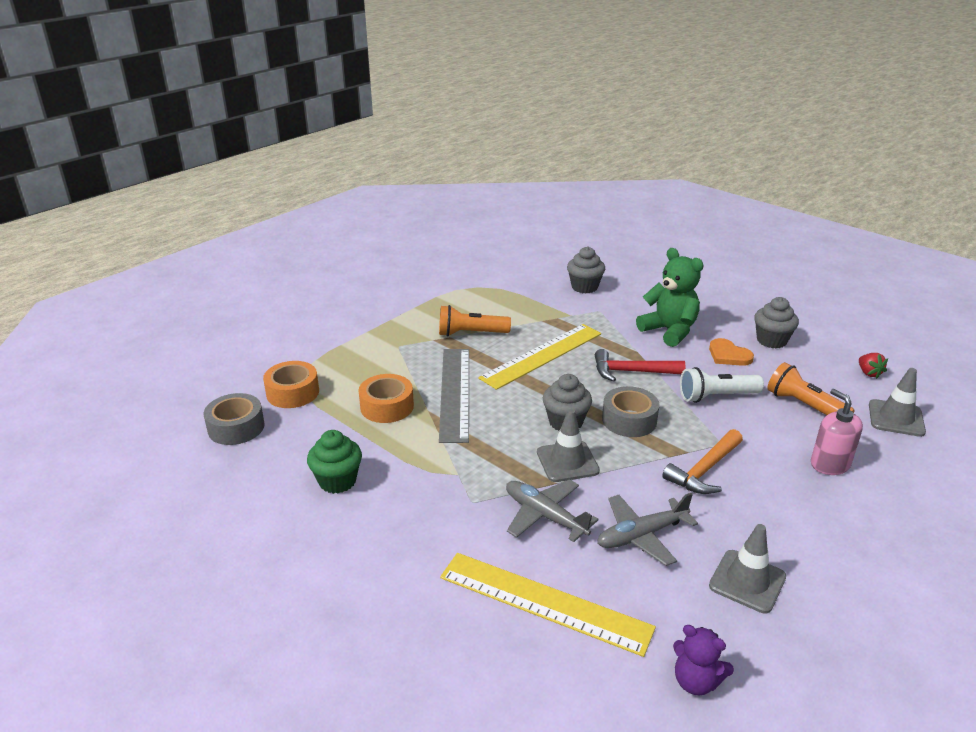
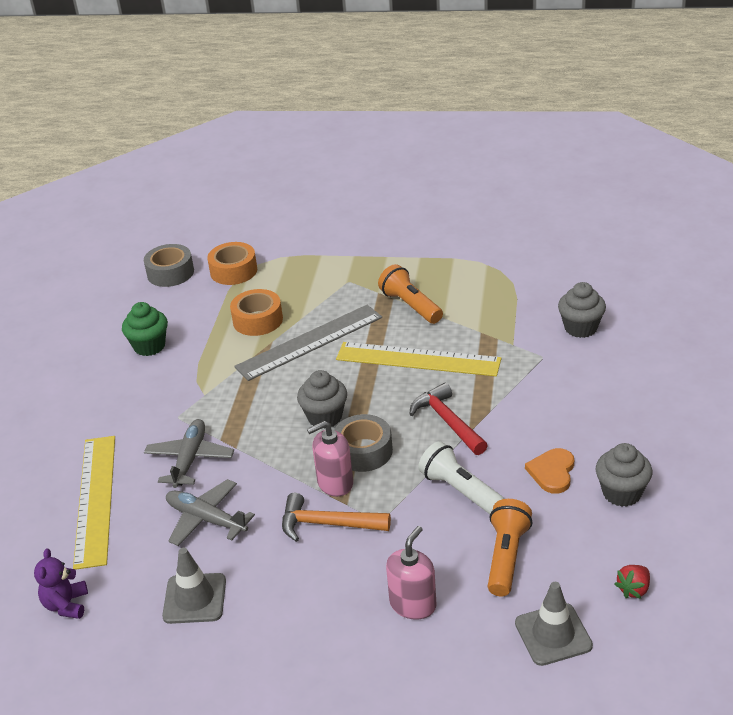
camera: 60 degrees right, 5 degrees up
grey traffic cone [537,409,600,482] -> none
green teddy bear [636,248,704,347] -> none
none -> pink soap dispenser [307,421,353,497]

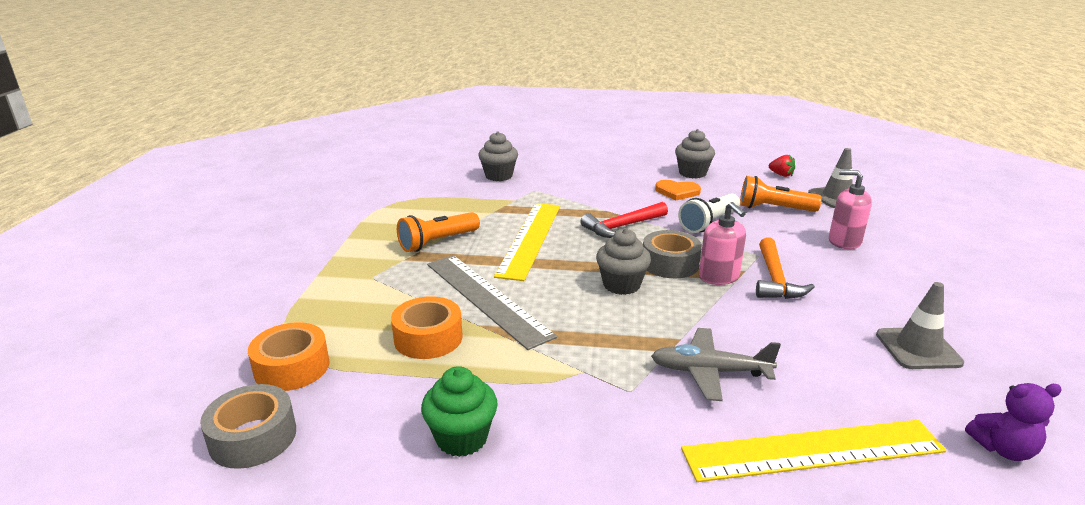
camera: 95 degrees left, 10 degrees down
grey plane [166,479,255,546] -> none

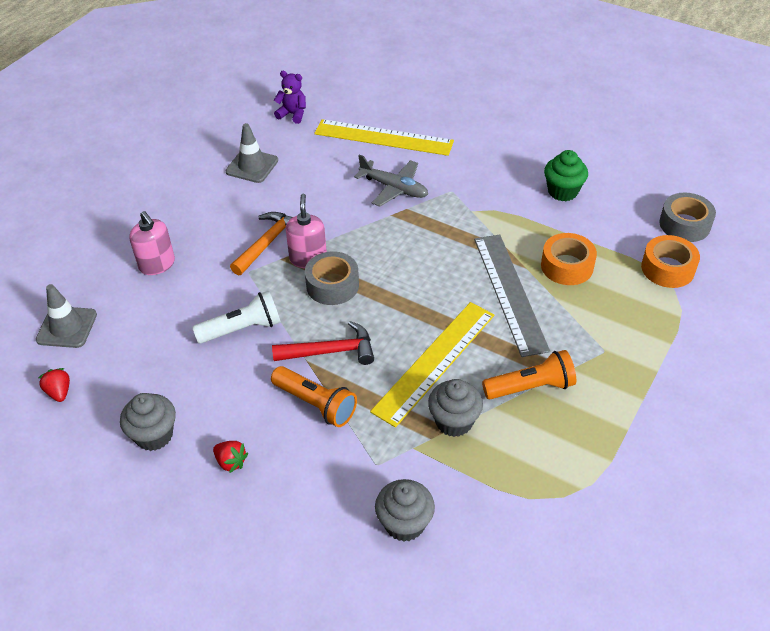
camera: 155 degrees left, 20 degrees up
grey cupcake [596,228,651,295] -> grey cupcake moved to [428,379,483,437]
orange heart [655,180,701,200] -> none
orange flashlight [740,176,822,212] -> orange flashlight moved to [271,366,357,427]
none -> red strawberry [213,441,248,473]

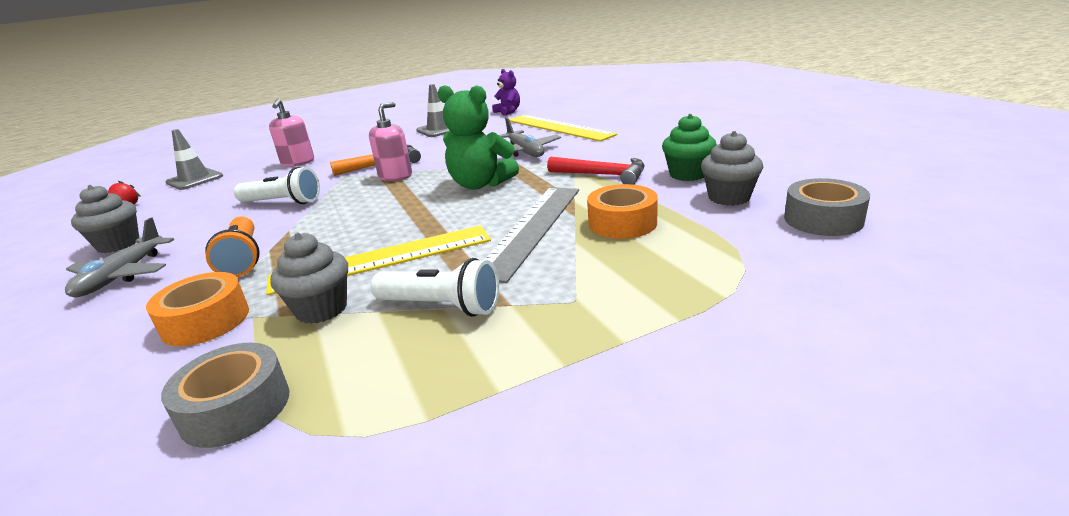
camera: 35 degrees right, 20 degrees down
red strawberry [213,441,248,473] -> grey plane [65,217,174,297]
red hammer [272,321,374,365] -> red hammer moved to [547,157,645,185]
grey tape [305,251,359,305] -> grey tape moved to [161,343,289,448]
grey cupcake [375,479,435,542] -> grey cupcake moved to [701,131,763,206]
orange flashlight [482,350,576,399] -> white flashlight [371,258,499,317]
orange tape [641,235,700,288] -> orange tape moved to [146,272,249,346]
none -> green teddy bear [438,85,519,190]

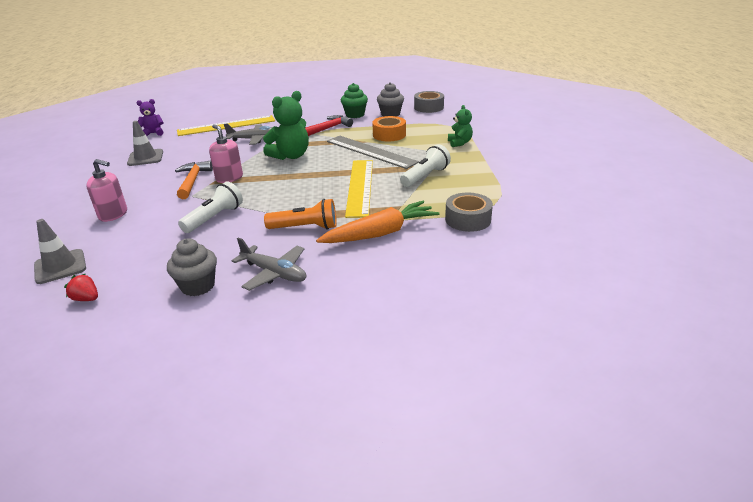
camera: 70 degrees left, 5 degrees up
orange tape [146,272,249,346] -> orange carrot [316,201,440,243]
grey cupcake [270,232,348,324] -> none
none -> green teddy bear [448,105,473,147]

